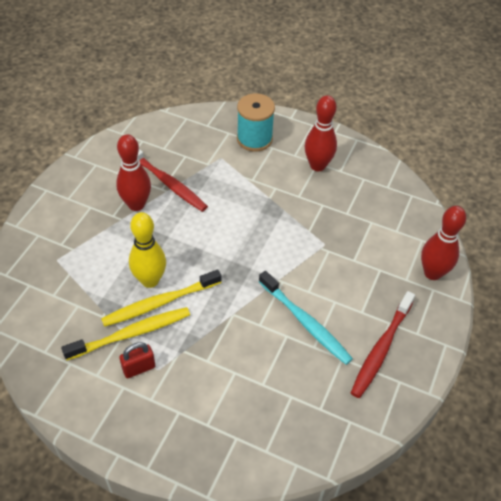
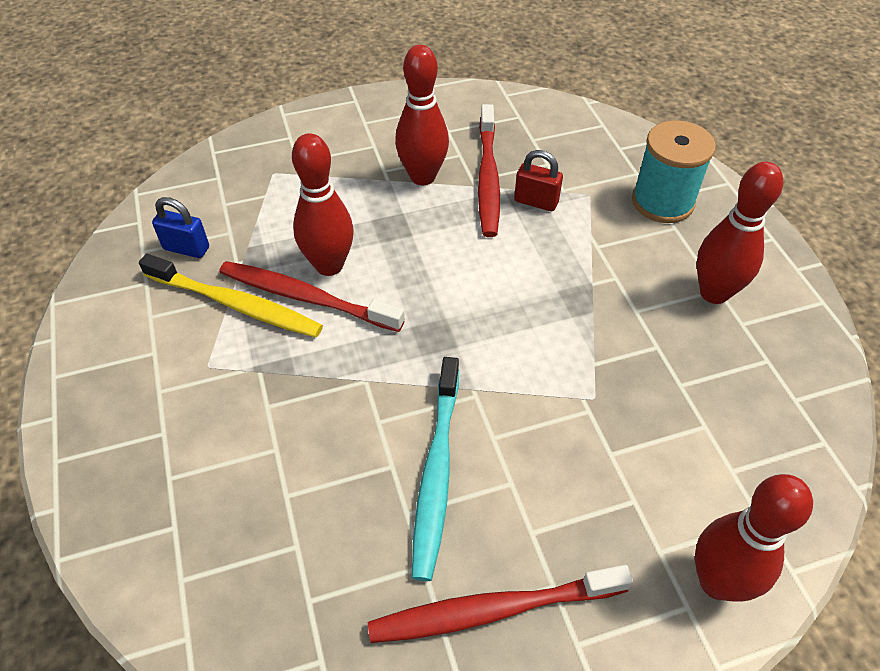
camera: 50 degrees right, 0 degrees up
yellow toothbrush [101,270,222,327] -> red toothbrush [219,261,405,332]
red padlock [119,342,155,378] -> red padlock moved to [514,150,563,211]
yellow bowling pin [129,212,166,288] -> red bowling pin [292,133,354,276]
none -> blue padlock [152,197,209,258]

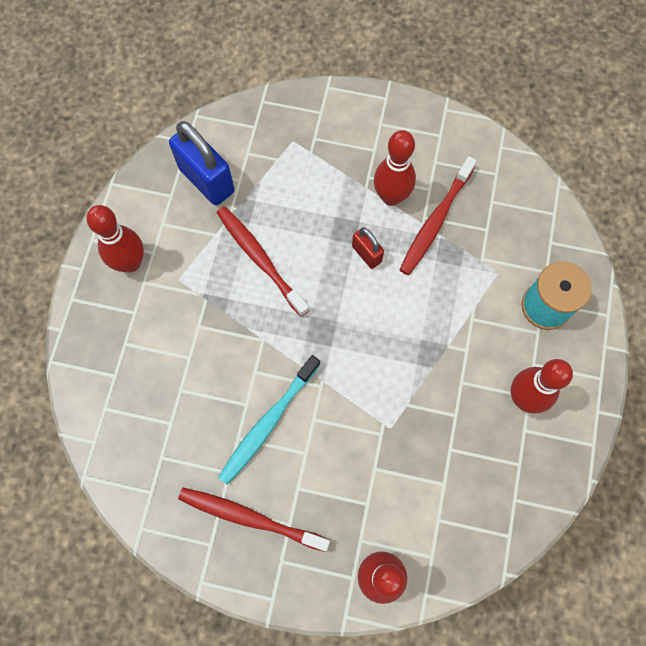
camera: 30 degrees right, 20 degrees up
yellow toothbrush [139,254,323,338] -> none
blue padlock [152,197,209,258] -> blue padlock [169,121,235,205], size x1.90
red bowling pin [292,133,354,276] -> red bowling pin moved to [87,205,144,272]
red padlock [514,150,563,211] -> red padlock moved to [352,227,384,269]

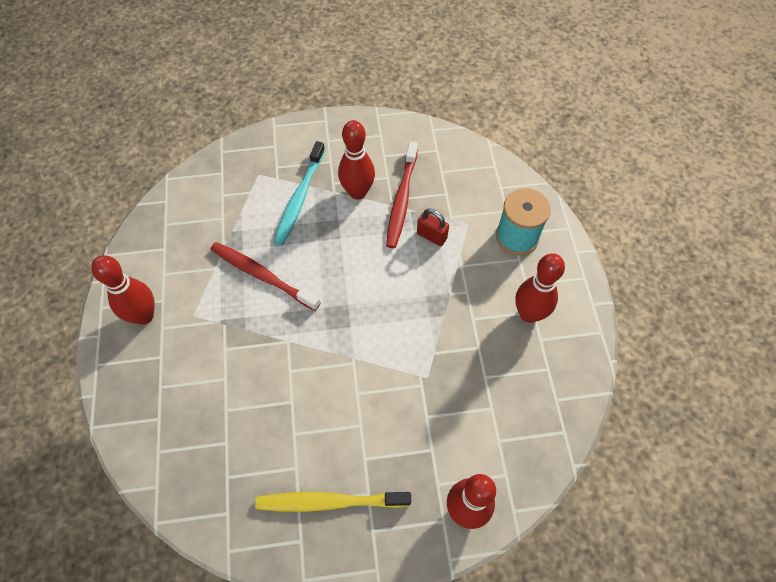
camera: 20 degrees left, 10 degrees down
blue padlock [169,121,235,205] -> none
red toothbrush [178,488,330,552] -> yellow toothbrush [255,492,411,512]
turquoise toothbrush [218,355,320,485] -> turquoise toothbrush moved to [274,141,325,246]
red padlock [352,227,384,269] -> red padlock moved to [417,209,449,246]

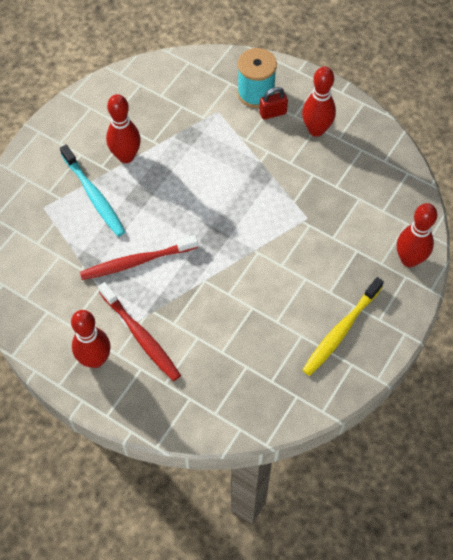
camera: 50 degrees left, 0 degrees up
red toothbrush [386,141,418,248] -> red toothbrush moved to [98,282,181,381]
red padlock [417,209,449,246] -> red padlock moved to [259,87,288,120]

